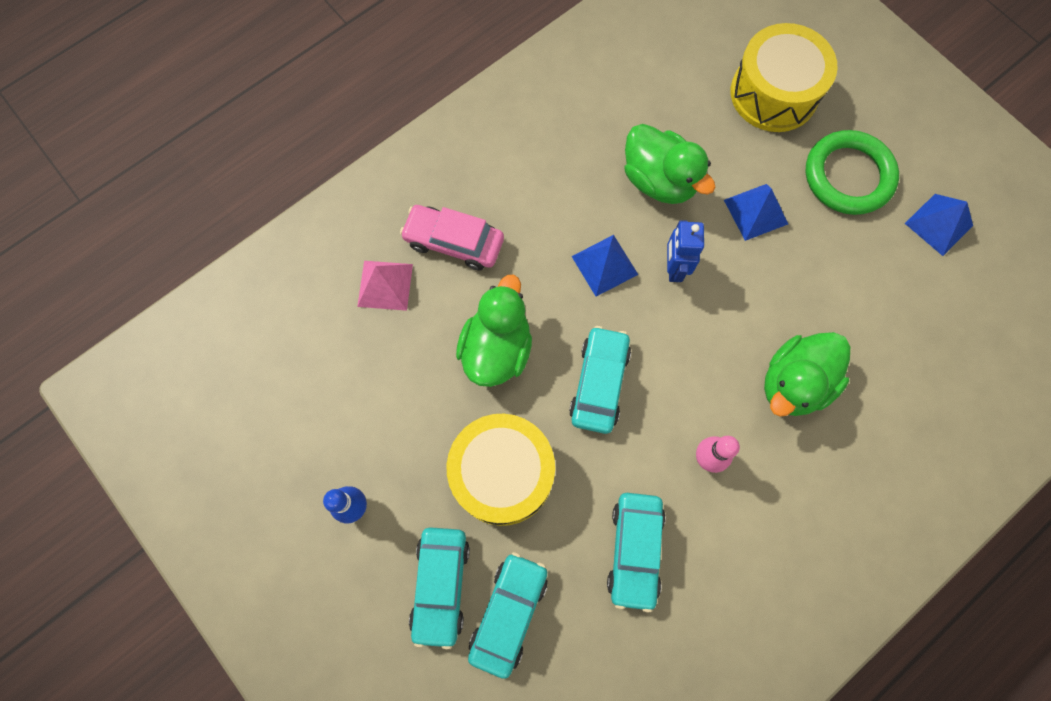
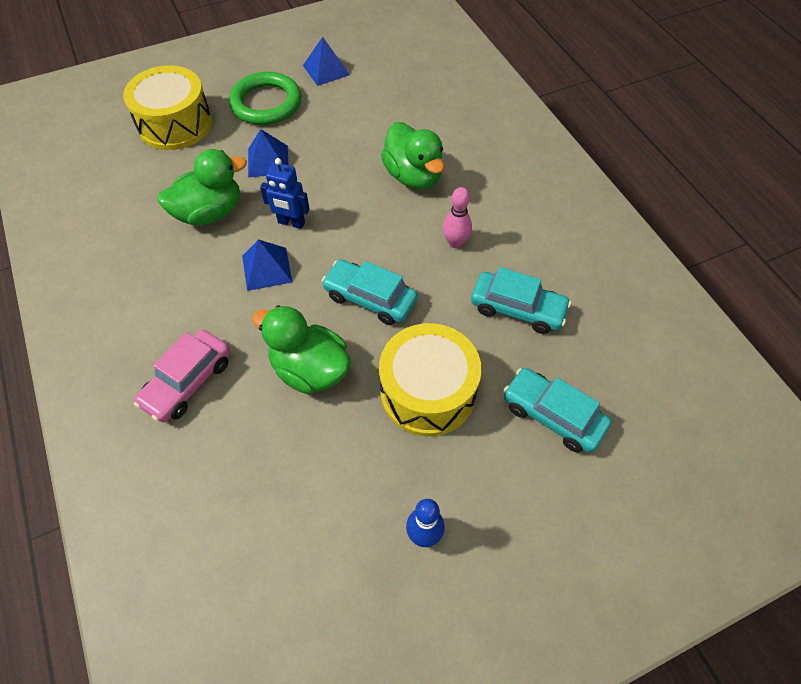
camera: 75 degrees left, 15 degrees down
pink pyramid [357,261,413,311] -> none
turquoise car [409,527,470,650] -> none

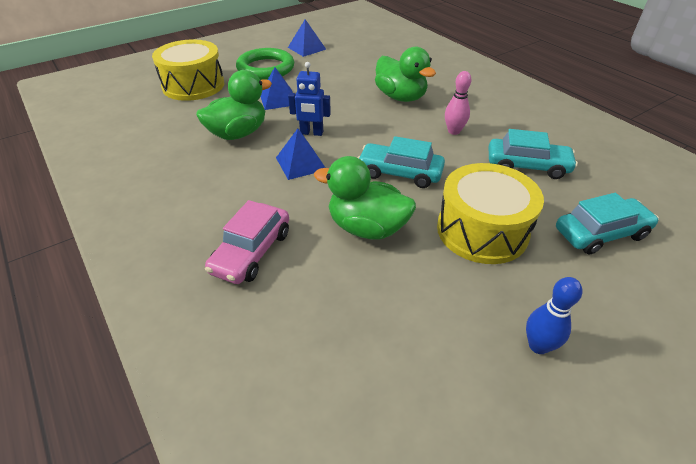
camera: 10 degrees left, 15 degrees down
turquoise car [503,368,611,453] -> turquoise car turned 135 degrees clockwise [556,193,659,255]

